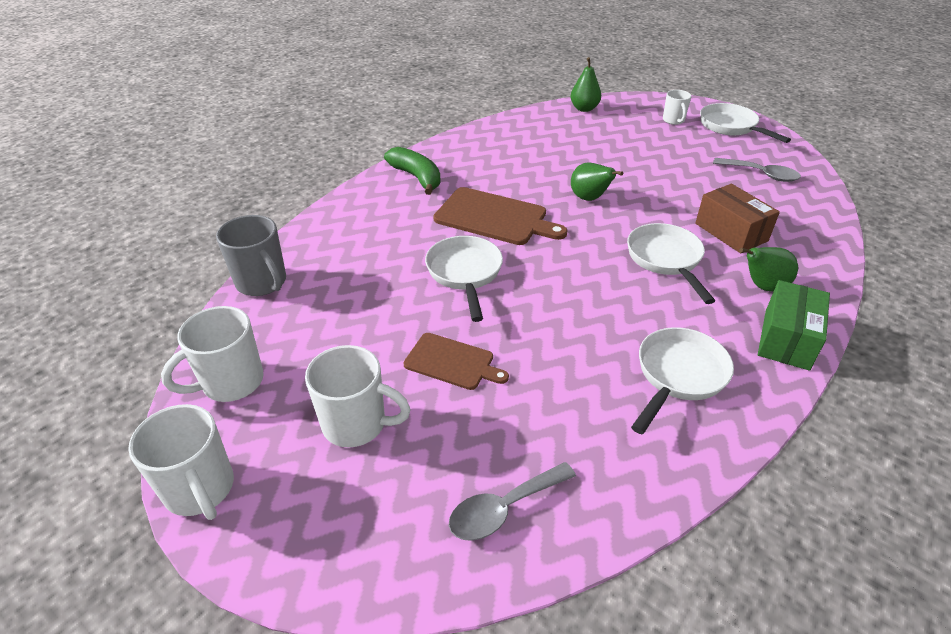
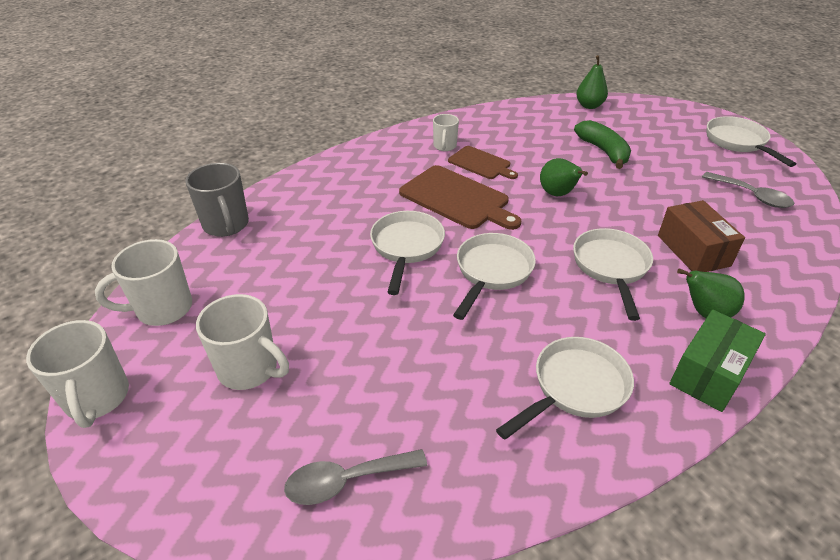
camera: 15 degrees right, 0 degrees up
green banana [384,147,441,195] -> green banana moved to [574,120,631,169]
brown cutting board [403,333,509,390] -> brown cutting board moved to [448,146,518,179]
white mug [663,90,692,125] -> white mug moved to [433,114,459,151]
none -> white pan [453,233,536,320]

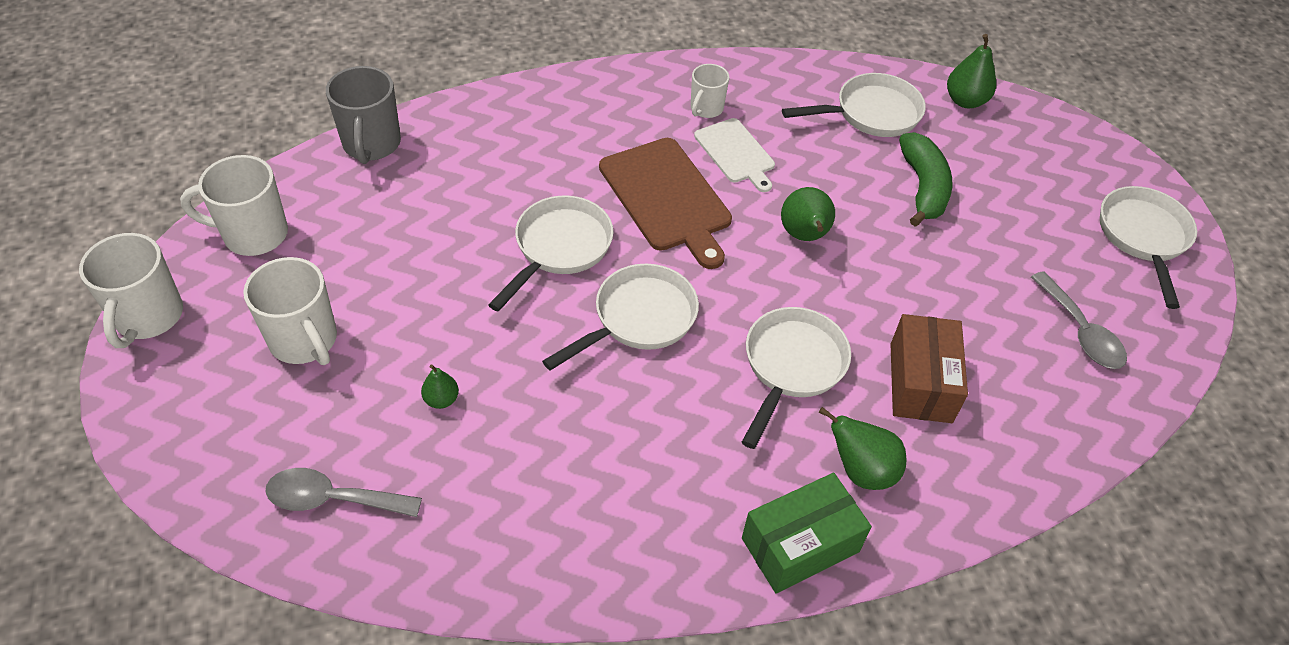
camera: 20 degrees right, 10 degrees up
brown cutting board [448,146,518,179] -> white cutting board [694,118,775,192]
white pan [496,337,634,440] -> white pan moved to [782,73,926,137]
none -> green pear [421,364,459,409]

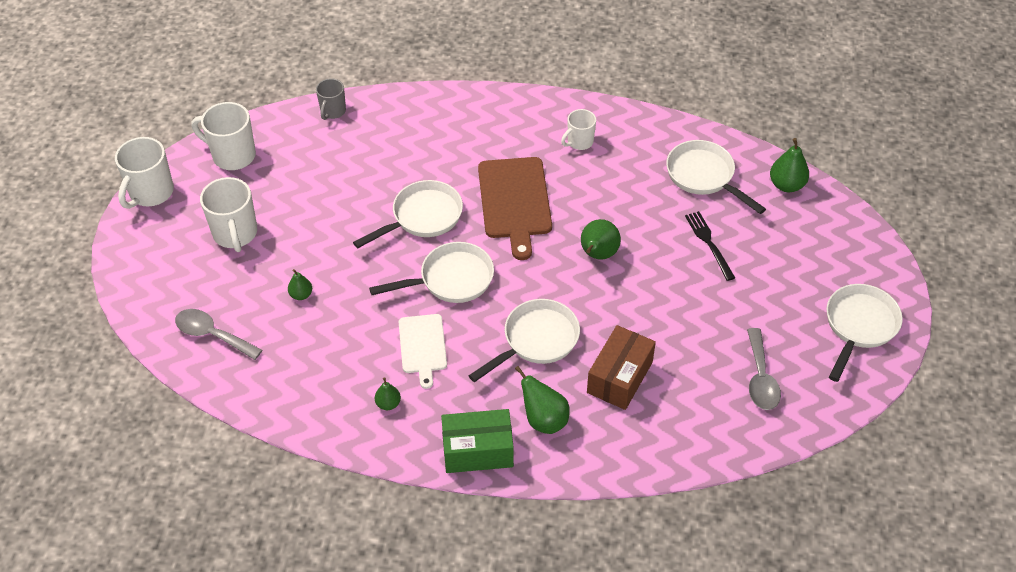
camera: 25 degrees right, 0 degrees up
grey mug [326,66,401,164] -> grey mug [316,78,346,120], size x0.61
white cutting board [694,118,775,192] -> white cutting board moved to [399,314,447,389]
white pan [782,73,926,137] -> white pan turned 135 degrees counterclockwise [666,140,766,214]
green banana [899,132,952,227] -> black fork [685,211,735,281]
none -> green pear [375,377,401,410]

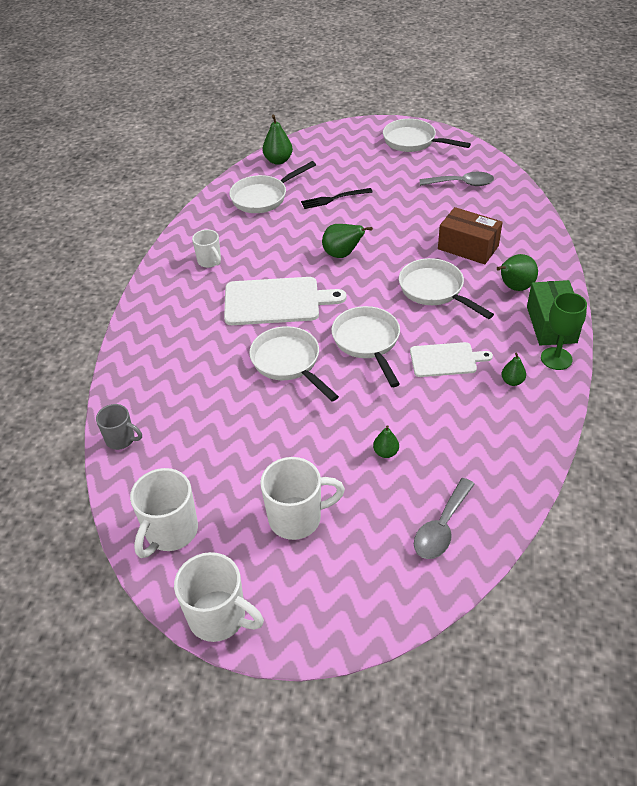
camera: 85 degrees left, 5 degrees down
brown cutting board [478,157,552,260] -> white cutting board [224,277,347,325]
none -> green goblet [541,292,587,370]

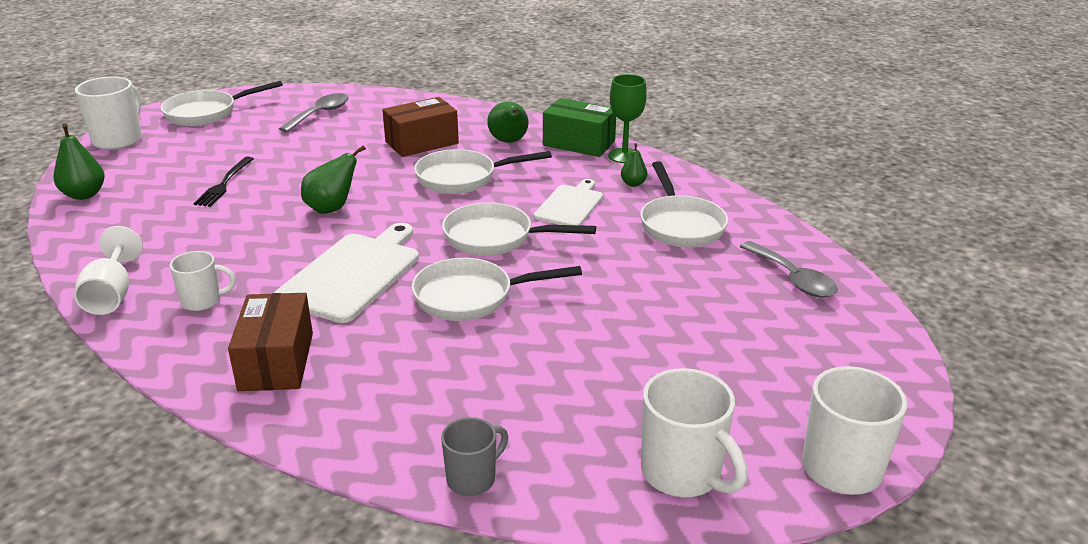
camera: 65 degrees left, 15 degrees down
white pan [229,161,316,213] -> white pan moved to [640,161,728,247]
white mug [260,457,345,540] -> white mug moved to [75,76,142,150]
green pear [373,425,399,458] -> none
none -> white goblet [74,226,143,315]
none -> brown box [228,293,313,391]

